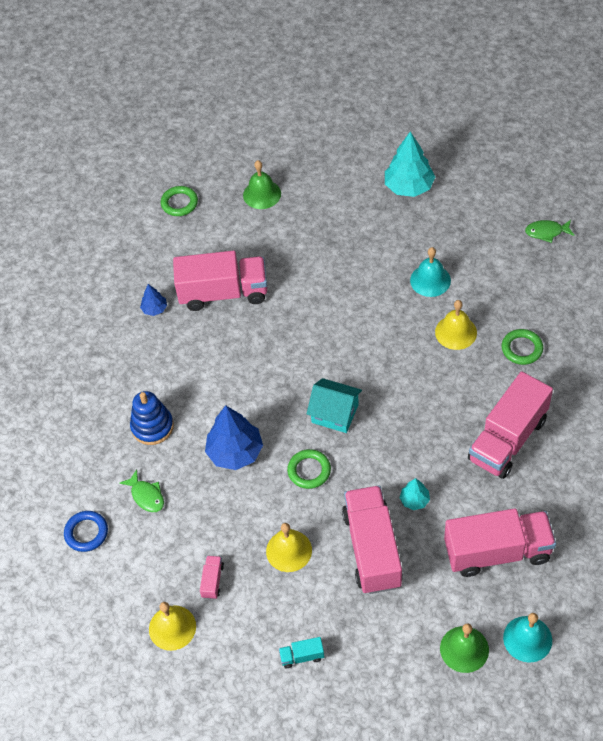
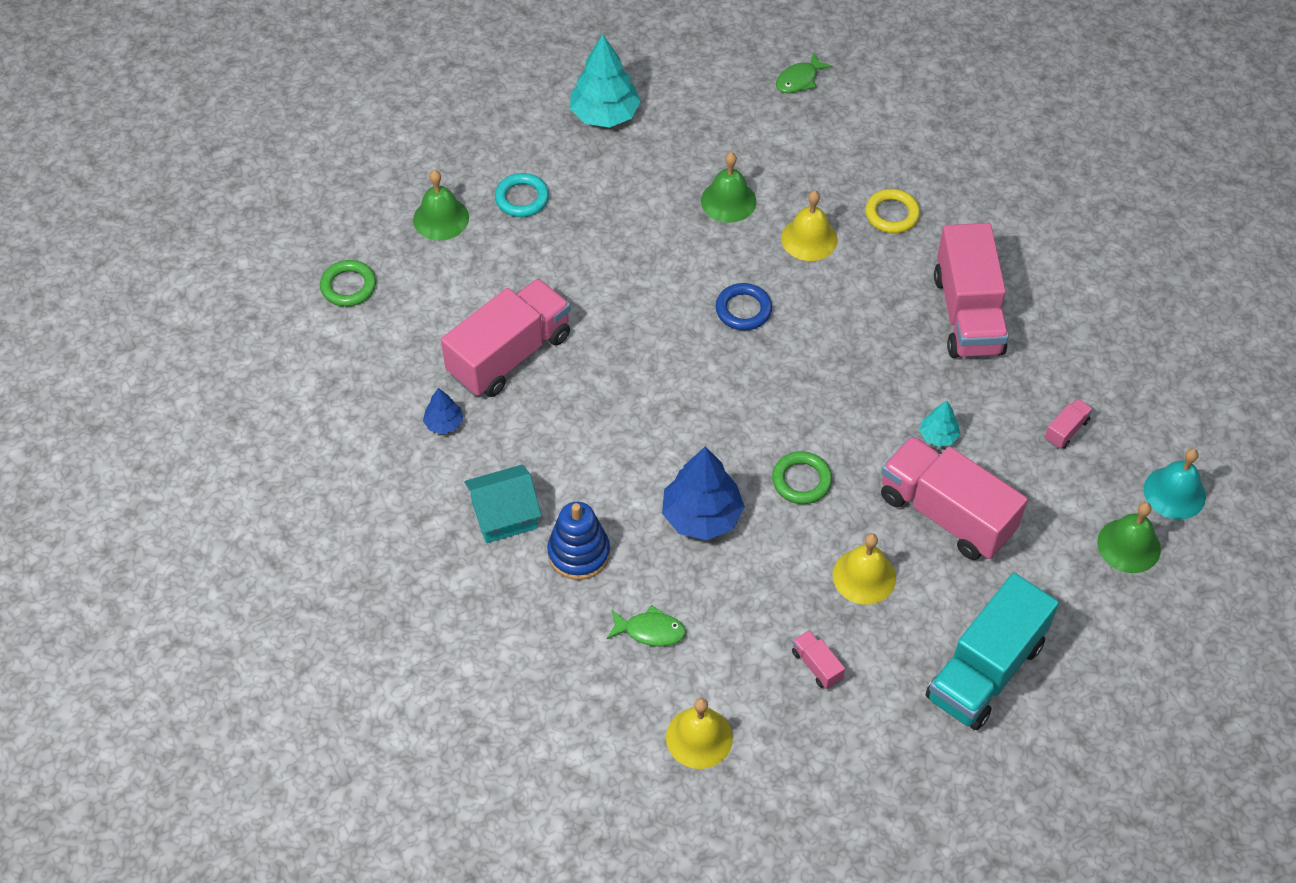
camera: 45 degrees left, 0 degrees up
blue ring [64,511,108,552] -> blue ring moved to [716,283,772,331]
yellow bell [149,602,196,651] -> yellow bell moved to [666,698,733,769]
turquoise truck [279,637,324,668] -> turquoise truck [926,573,1059,730], size x2.47
turquoise house [306,378,362,433] -> turquoise house moved to [464,464,541,543]
turquoise bell [410,247,451,297] -> green bell [701,152,756,223]
pink truck [444,508,556,577] -> pink truck [1045,398,1093,449], size x0.40
green ring [501,329,543,365] -> yellow ring [865,189,920,233]
none -> turquoise ring [495,173,549,217]

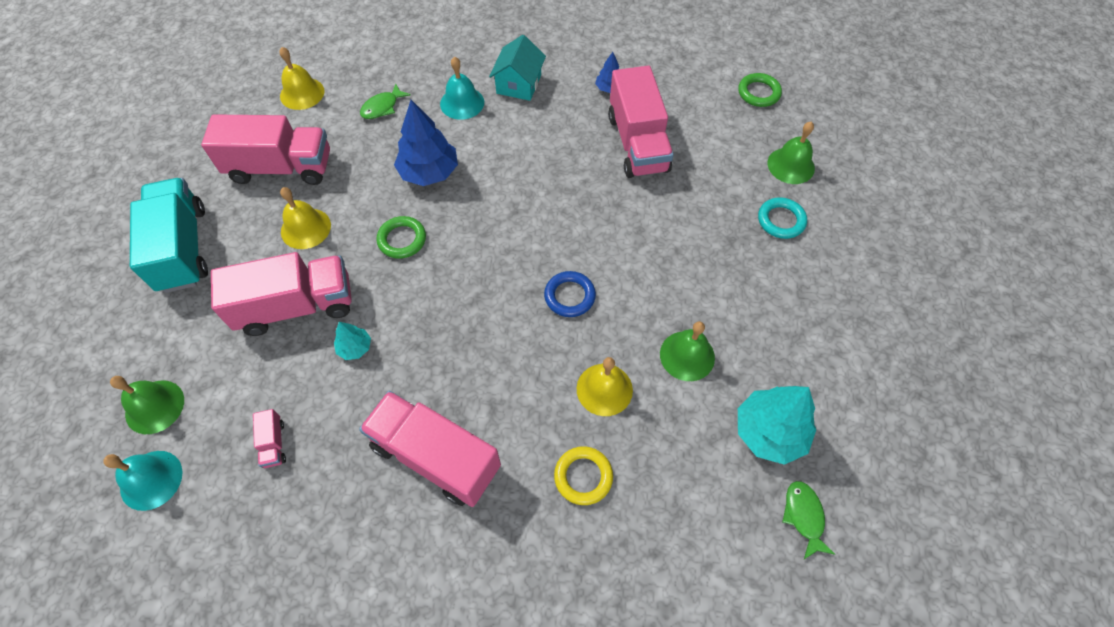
camera: 125 degrees right, 5 degrees up
blue stacking toy [547,502,610,580] -> turquoise bell [440,57,484,120]
turquoise tree [570,34,641,128] -> turquoise tree moved to [738,386,816,465]
pink truck [792,630,845,689] -> pink truck [201,114,330,185], size x2.47

